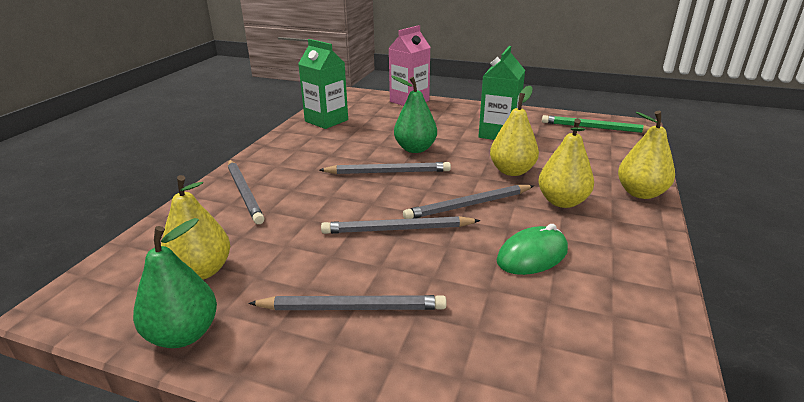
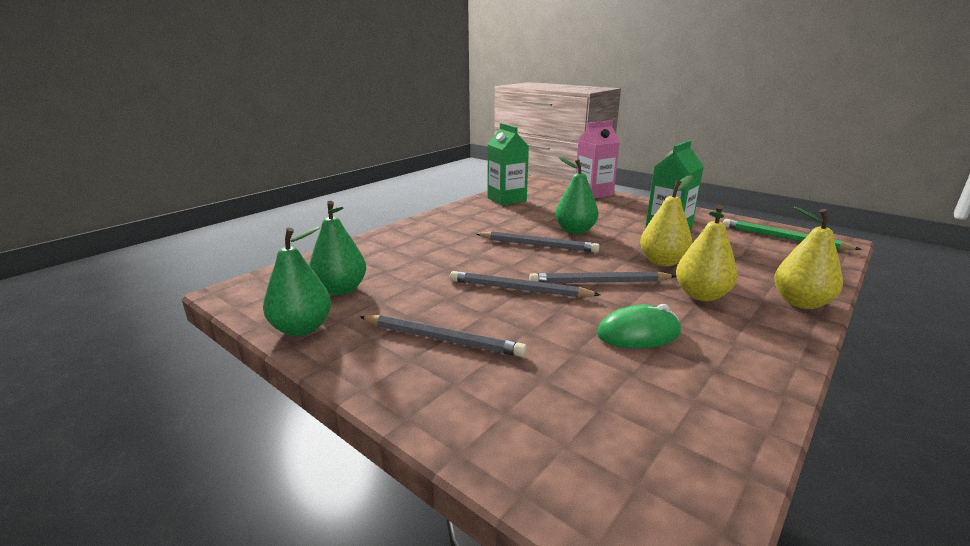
camera: 20 degrees right, 5 degrees down
yellow pear [161,175,230,280] -> green pear [309,201,366,295]
grey pencil [228,160,265,224] -> none

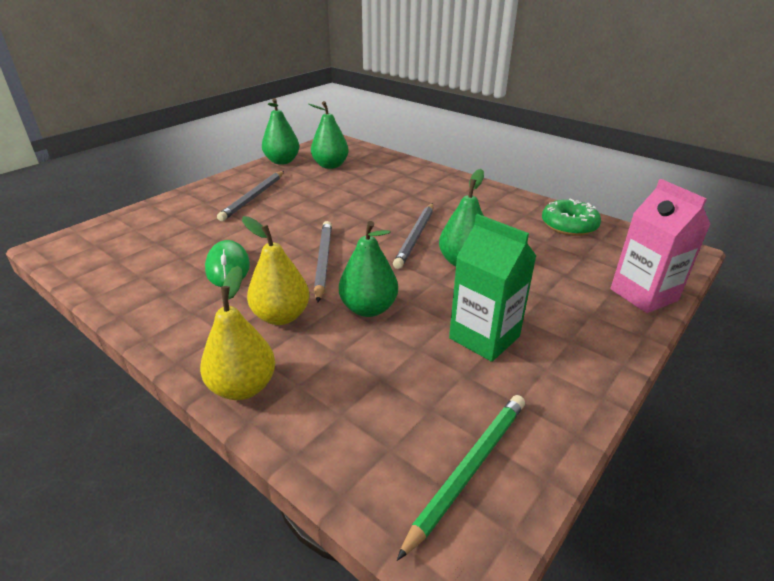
camera: 90 degrees right, 10 degrees up
grey pencil [450,271,601,298] -> none
green carton [488,123,529,206] -> green donut [542,199,601,236]
yellow pear [640,175,693,266] -> green pear [339,221,398,317]

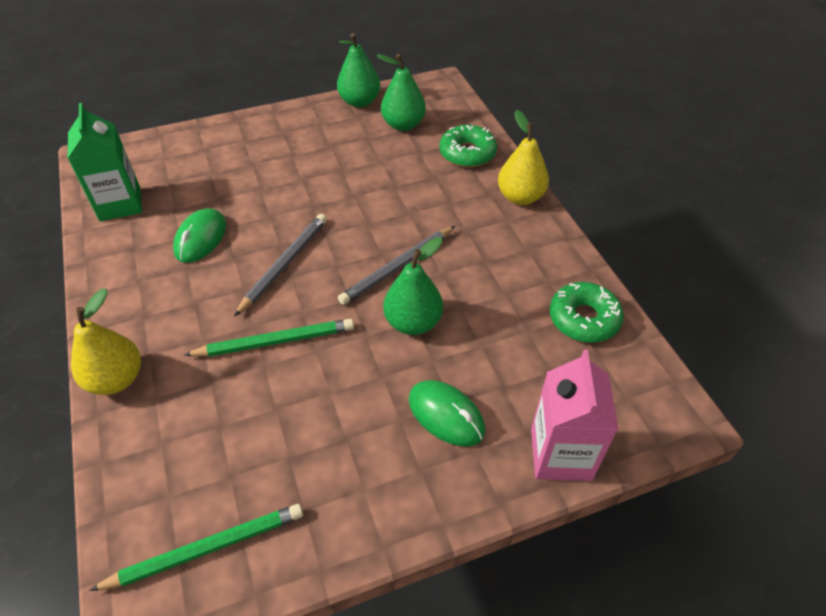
camera: 30 degrees right, 15 degrees up
grey pencil [217,171,284,221] -> none
yellow pear [242,216,310,325] -> yellow pear moved to [498,110,549,205]
green pear [339,221,398,317] -> green pencil [184,319,354,357]
green carton [449,214,536,362] -> green carton moved to [68,103,142,221]
none -> green mouse [409,380,485,447]
none -> green donut [439,125,497,167]

